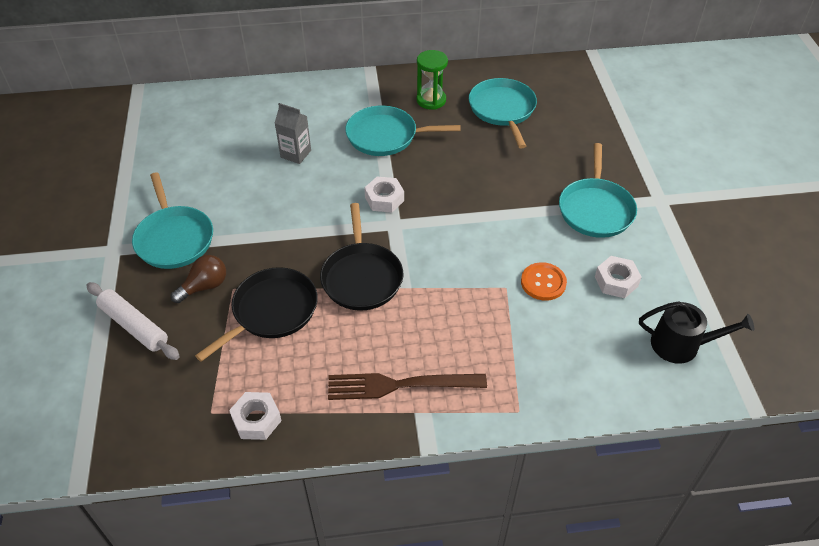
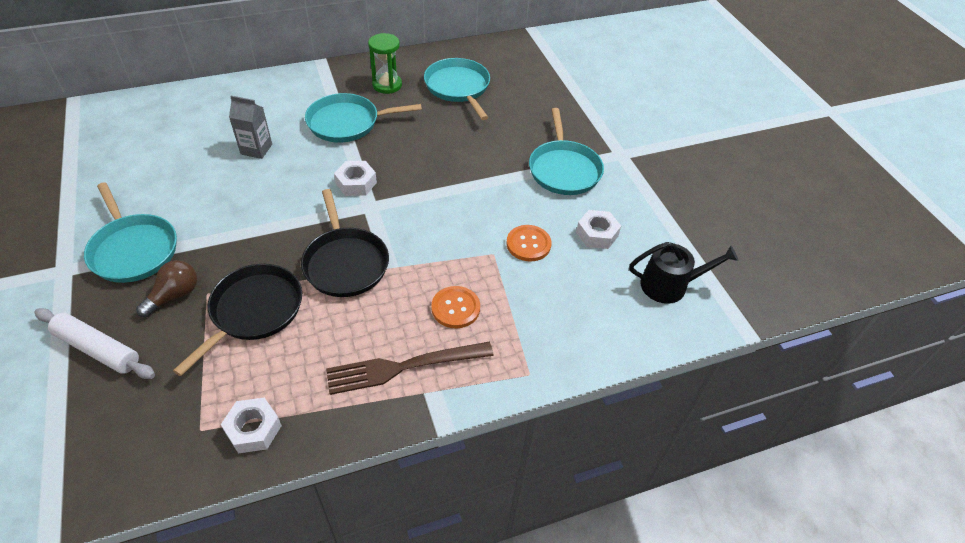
camera: 15 degrees left, 0 degrees up
none -> orange button [431,286,480,328]

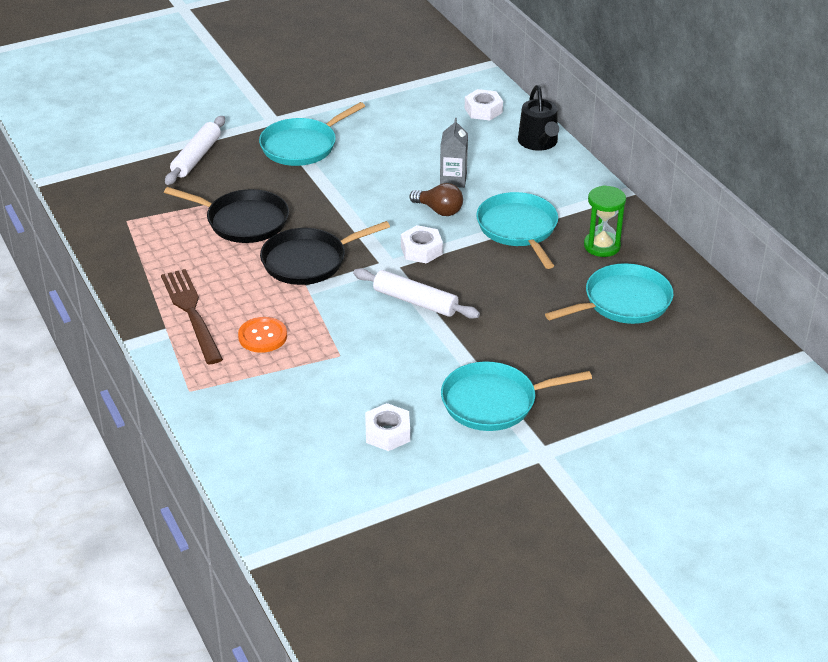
camera: 85 degrees right, 10 degrees down
brown light bulb [136,260,197,317] -> brown light bulb moved to [409,183,463,216]
white nut [221,398,282,454] -> white nut moved to [465,89,503,120]
orange button [506,225,552,261] -> none
black watering can [629,242,738,304] -> black watering can moved to [518,85,559,151]
none -> white rolling pin [353,268,480,319]

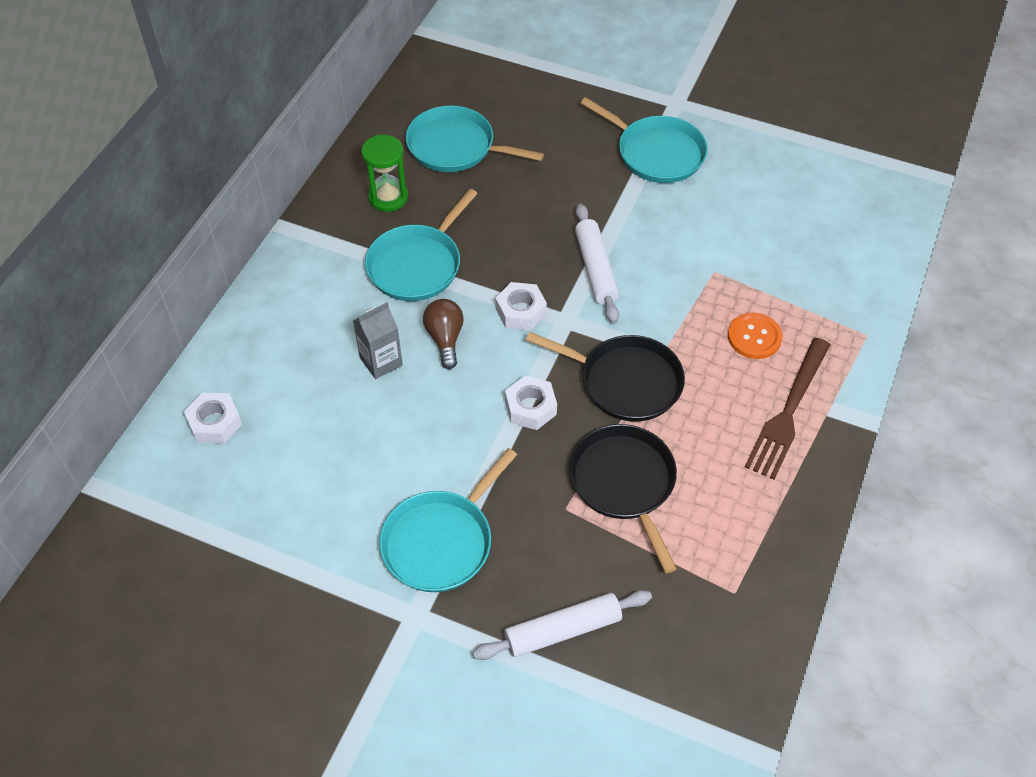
camera: 130 degrees left, 15 degrees up
turquoise pan [259,102,365,166] -> turquoise pan turned 120 degrees clockwise [379,448,517,592]
white nut [365,403,410,451] -> white nut moved to [505,376,557,430]
black watering can [518,85,559,151] -> none

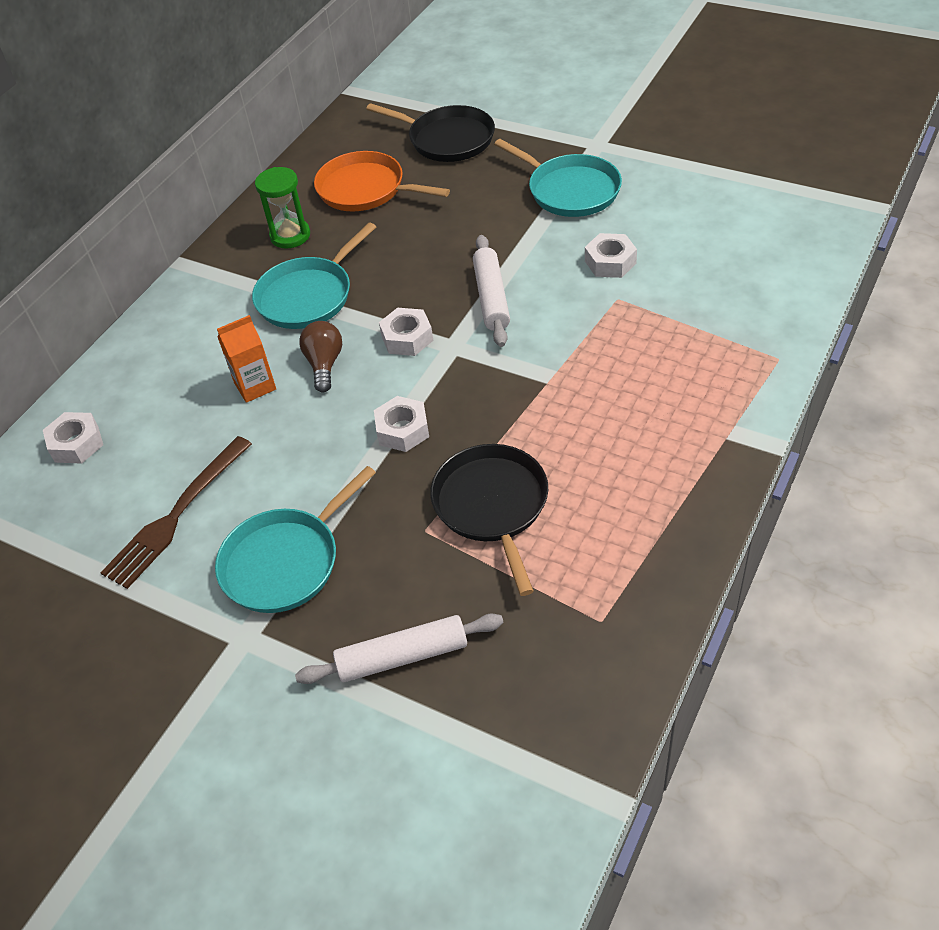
camera: 10 degrees right, 5 degrees down
grey carton [353,303,403,379] -> orange carton [217,315,276,403]
turquoise pan [406,105,544,172] -> orange pan [314,151,450,212]
black pan [526,332,685,421] -> black pan moved to [366,103,495,162]
orange button [728,313,783,359] -> none
brown fork [745,337,830,480] -> brown fork moved to [100,436,252,589]
none -> white nut [585,233,637,278]

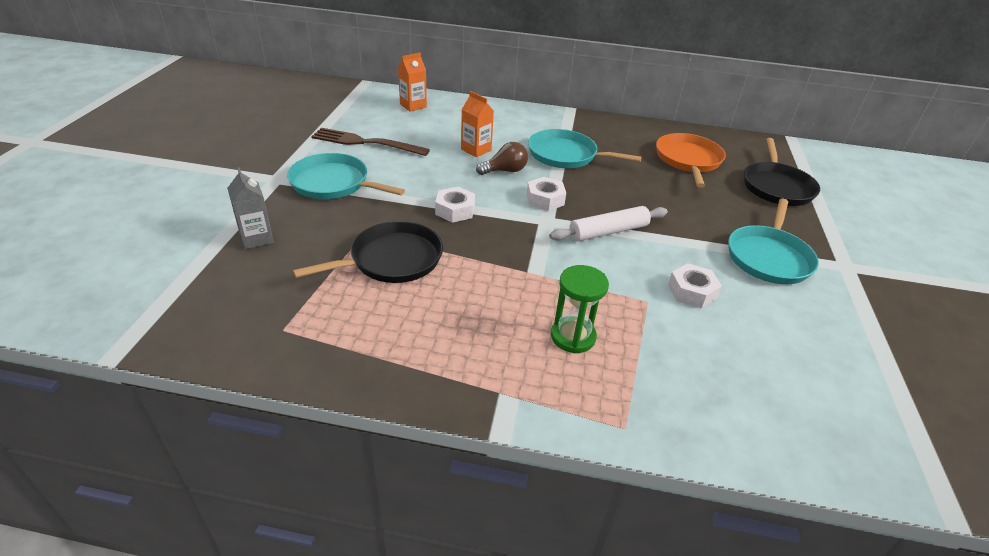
camera: 65 degrees right, 10 degrees down
white nut [43,412,103,464] -> orange carton [398,53,427,112]
green hourglass [255,167,310,249] -> green hourglass moved to [551,265,609,353]
white rolling pin [295,613,504,684] -> grey carton [227,167,274,249]

